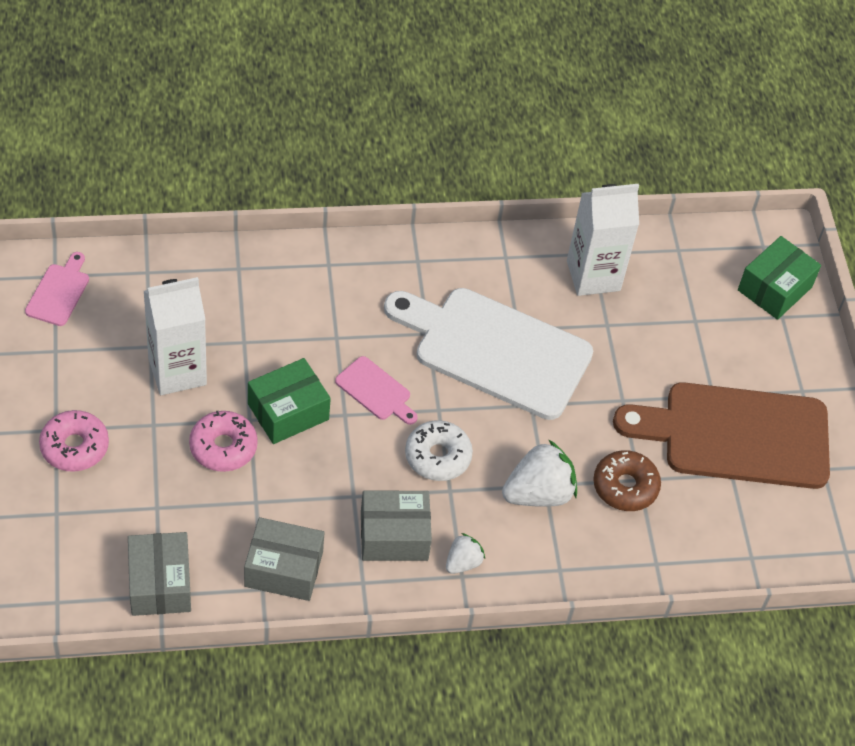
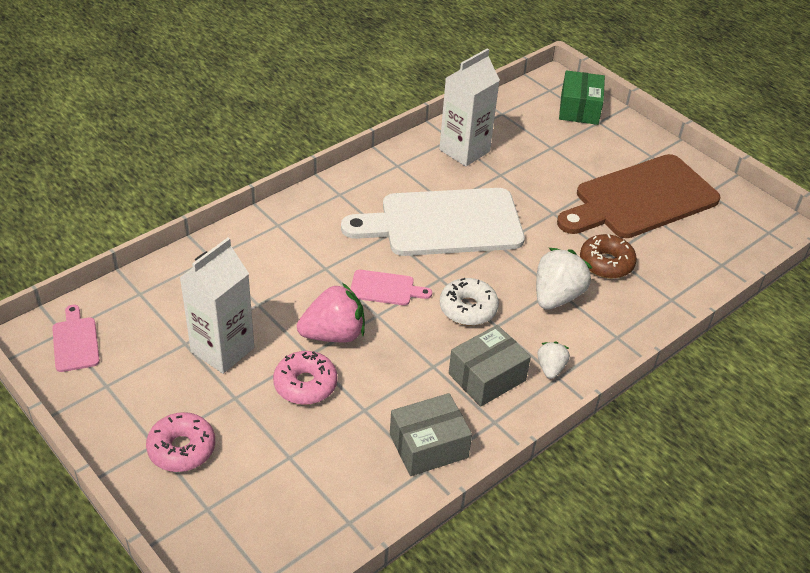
camera: 30 degrees left, 10 degrees down
grey box [128,532,191,616] -> none
green box [248,358,331,444] -> pink strawberry [297,283,365,342]

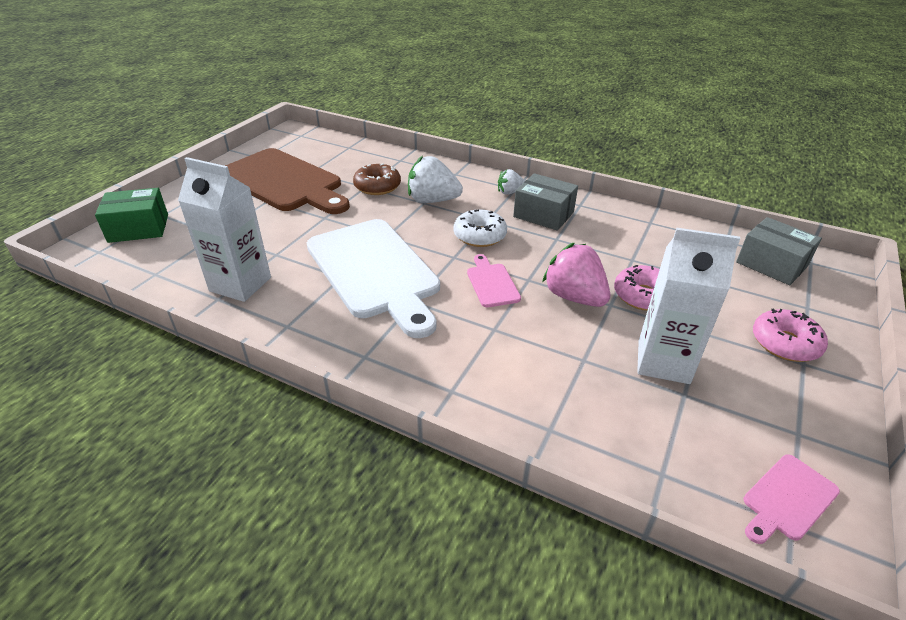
camera: 110 degrees left, 5 degrees down
grey box [390,393,472,476] -> grey box moved to [736,217,822,285]

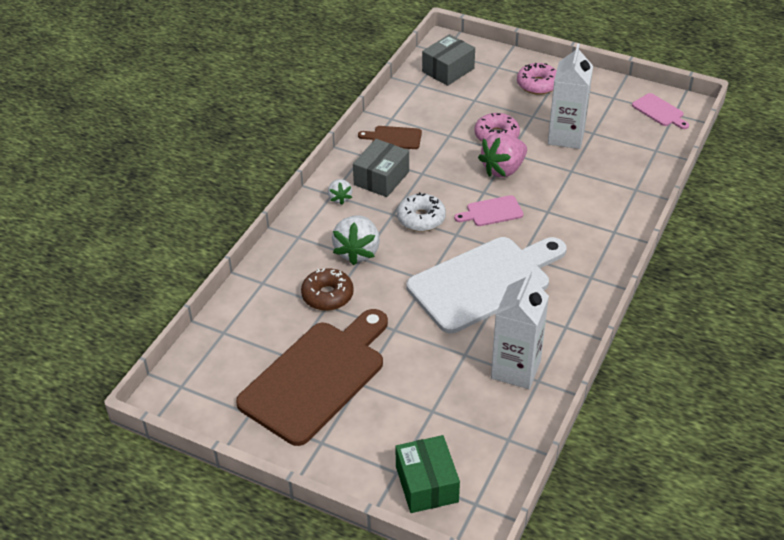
camera: 90 degrees left, 5 degrees up
none -> brown cutting board [358,126,422,149]

